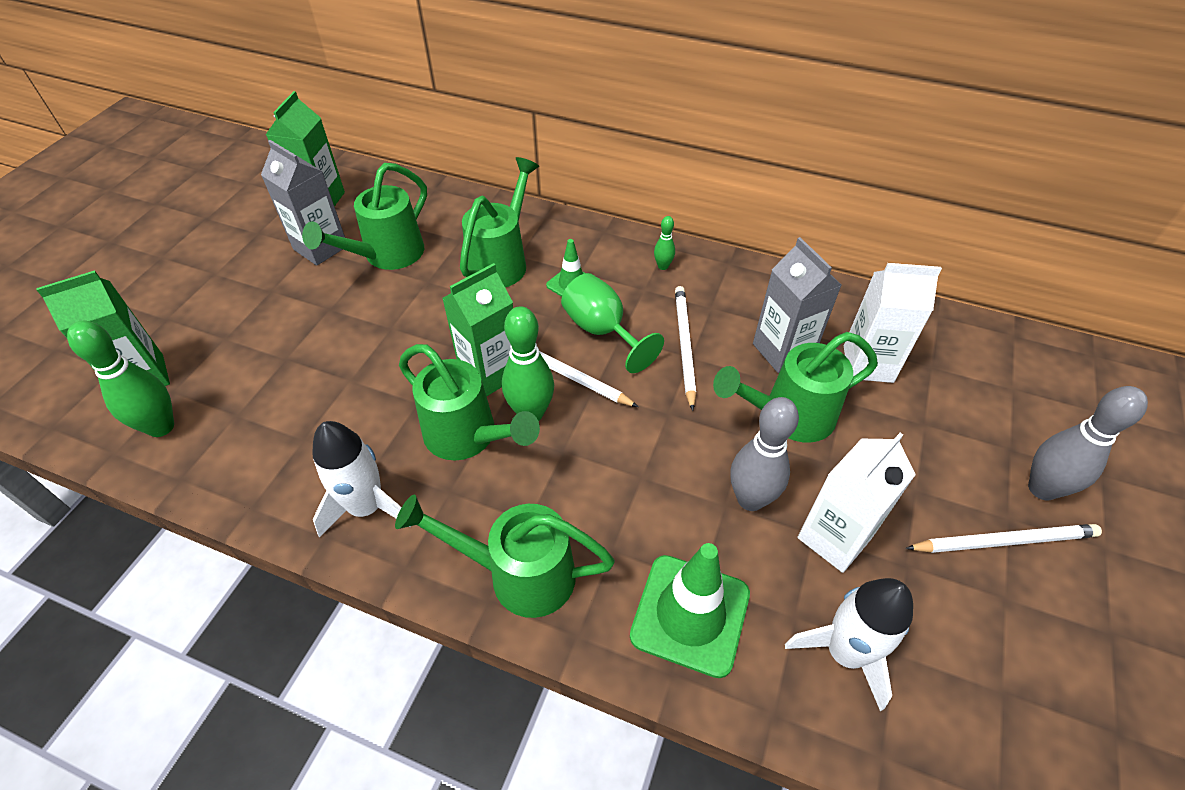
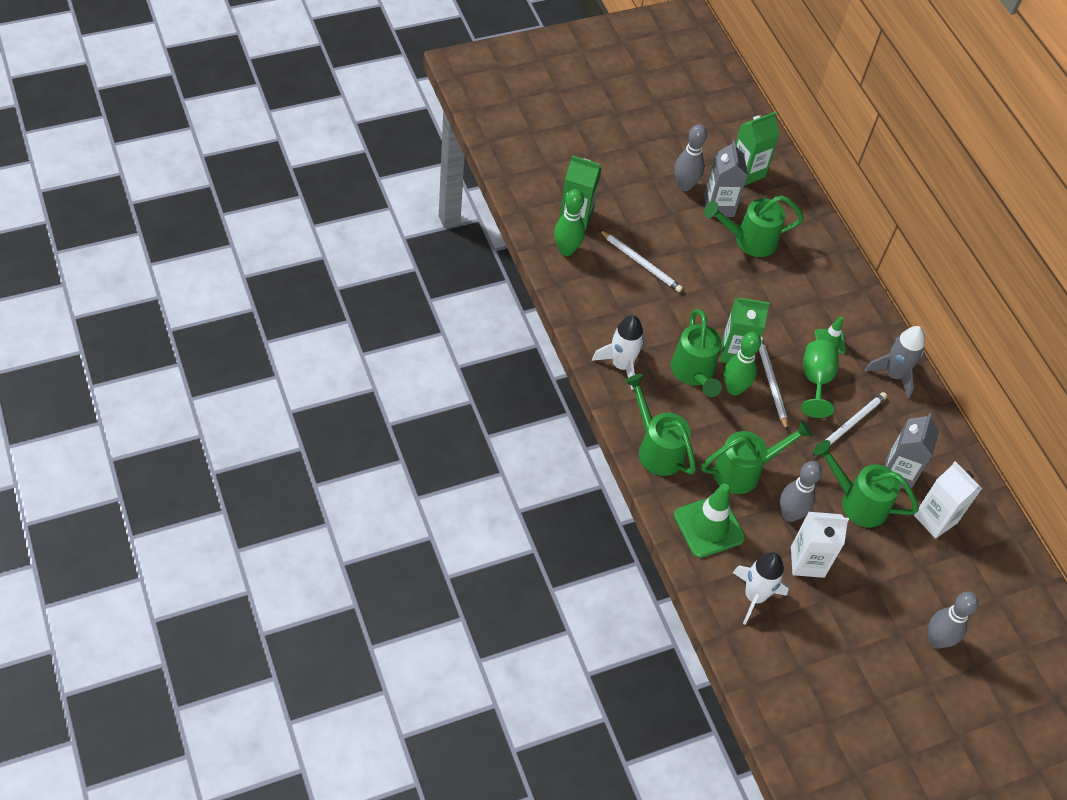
camera: 40 degrees right, 5 degrees up
green watering can [460,157,539,287] -> green watering can moved to [701,420,813,494]
green bowling pin [654,216,675,270] -> grey rocket [865,326,925,399]
white pencil [906,524,1102,553] -> white pencil moved to [600,230,683,292]
none -> grey bowling pin [674,124,707,191]

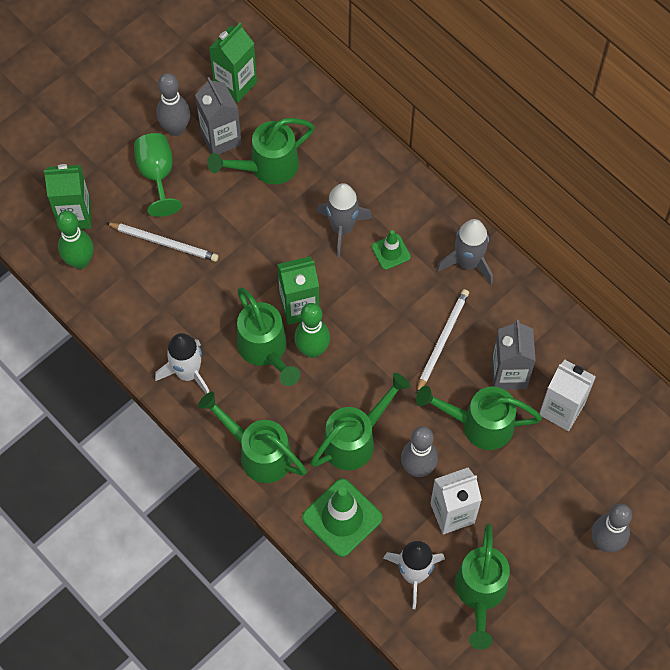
camera: 15 degrees left, 10 degrees up
white pencil [759,336,788,431] -> none
green goblet [801,340,839,418] -> green goblet moved to [134,133,182,217]
none -> grey rocket [317,183,373,257]
none -> green watering can [455,524,510,650]

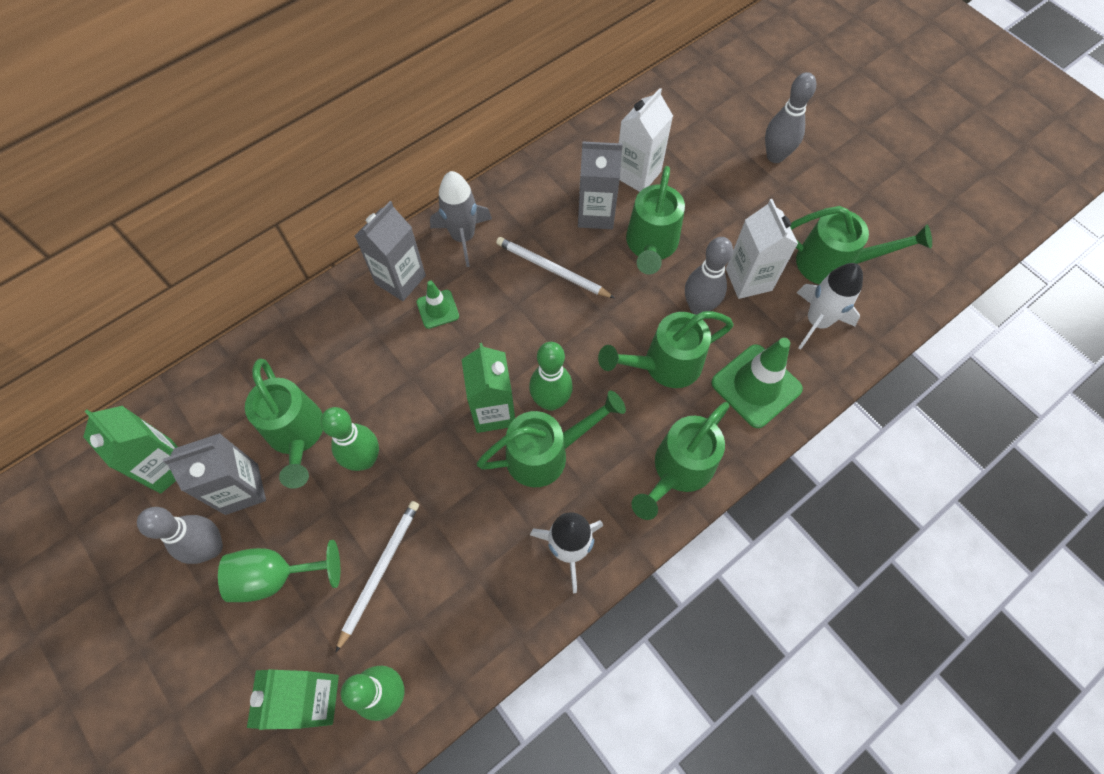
camera: 85 degrees left, 0 degrees up
green watering can [310,373,410,470] -> green watering can turned 75 degrees counterclockwise [598,311,734,388]
grey rocket [317,183,373,257] -> none
none -> green bowling pin [321,407,379,471]
none -> grey carton [355,201,426,301]

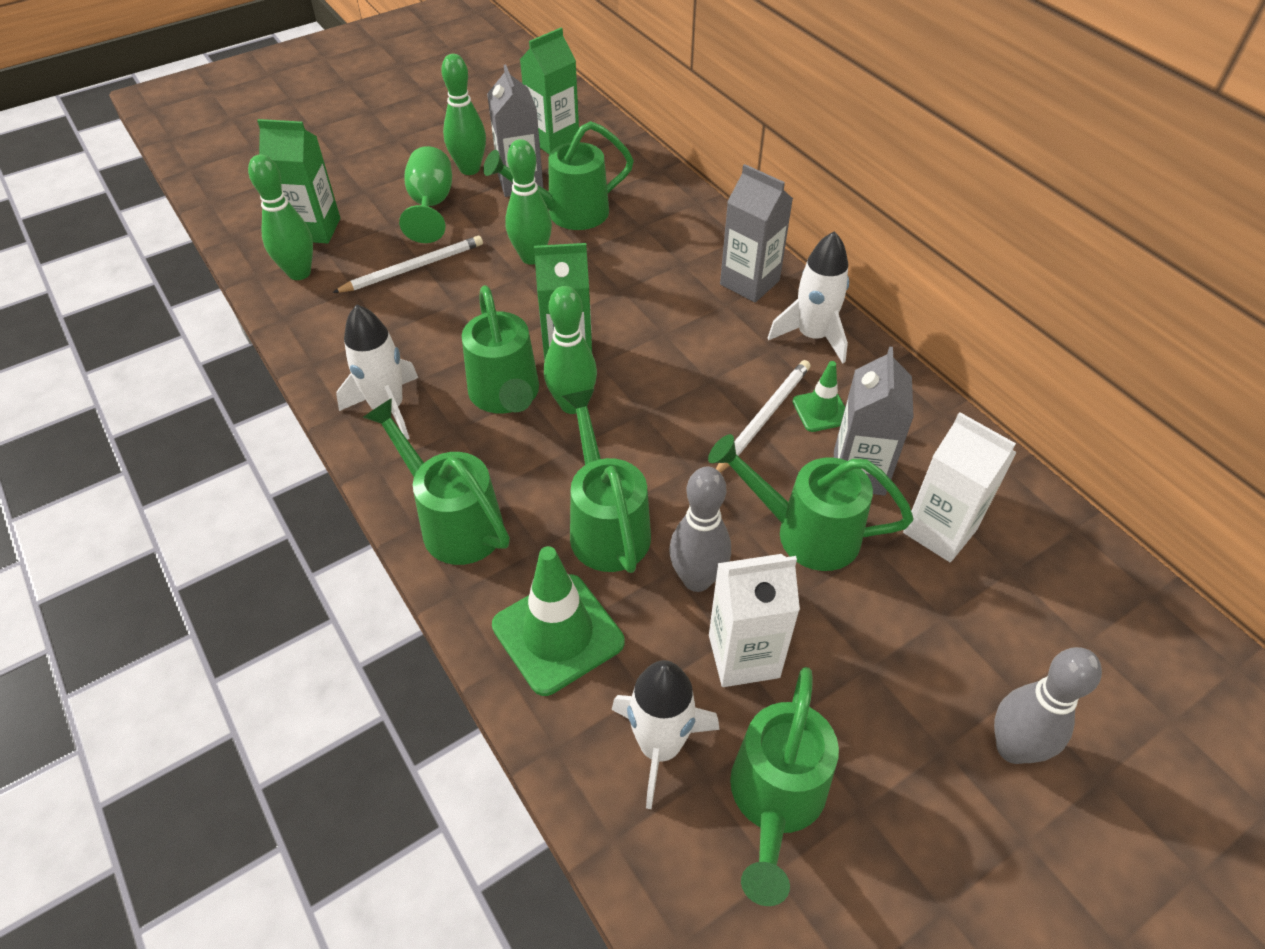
camera: 95 degrees right, 15 degrees down
grey bowling pin [137,507,223,564] -> green bowling pin [441,54,486,175]
white pencil [335,501,419,653] -> white pencil turned 60 degrees counterclockwise [332,236,483,293]
green traffic cone [416,280,459,329] -> green traffic cone moved to [792,361,845,432]
grey rocket [430,171,492,267] -> white rocket [768,231,849,363]

